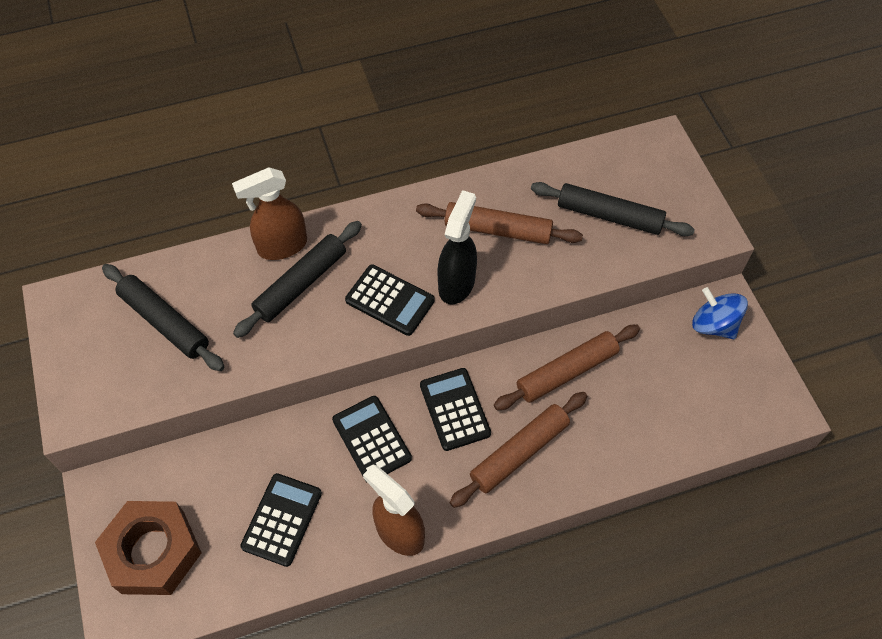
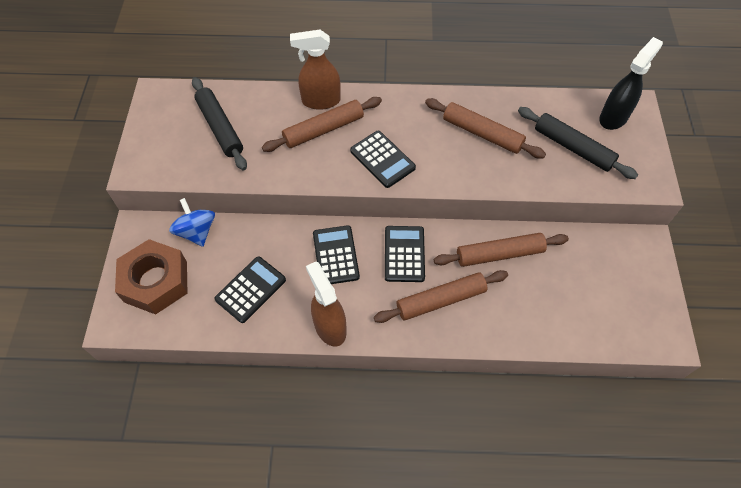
camera: 20 degrees right, 0 degrees up
black rolling pin [233,221,362,338] -> brown rolling pin [262,97,382,152]
black spray bottle [437,190,477,305] -> black spray bottle moved to [599,37,663,130]
blue spinning top [692,287,748,339] -> blue spinning top moved to [169,198,215,247]

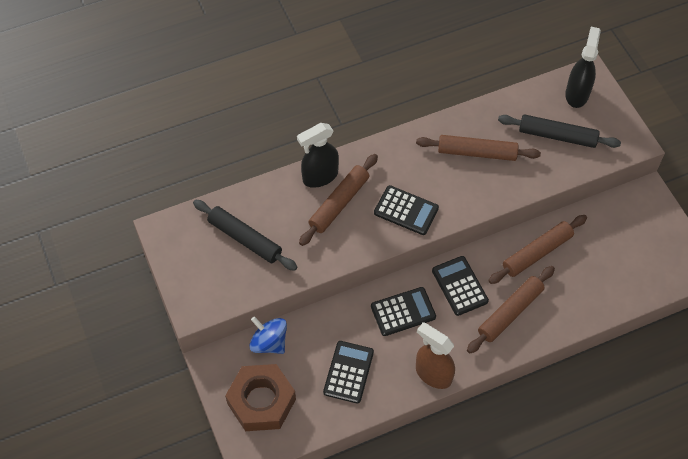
camera: 25 degrees left, 0 degrees up
brown spray bottle [290,30,341,110] -> black spray bottle [297,123,339,188]
black calculator [313,225,360,284] -> black calculator turned 105 degrees clockwise [371,287,436,336]

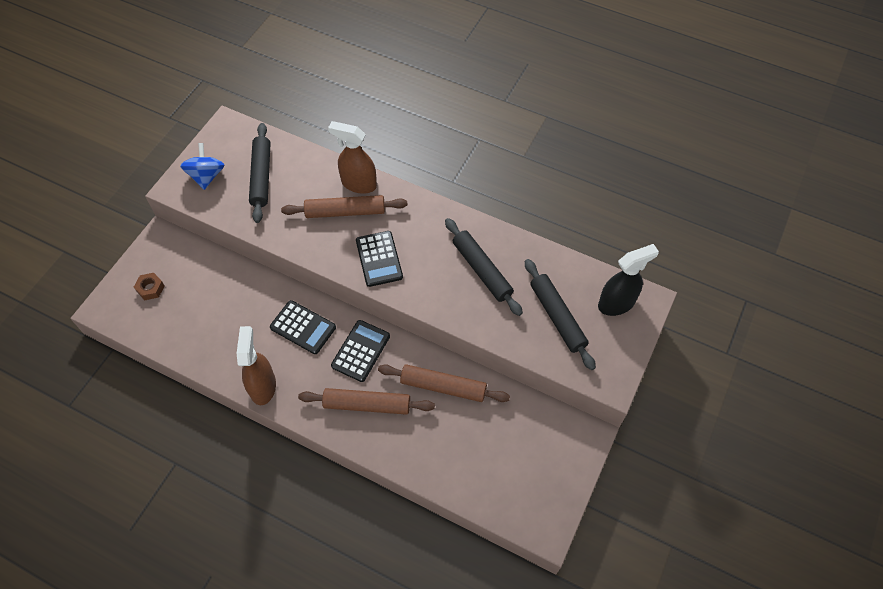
camera: 50 degrees right, 0 degrees up
brown nut [225,364,296,431] -> brown nut [134,273,165,301], size x0.44
blue spinning top [249,316,287,354] -> blue spinning top moved to [180,143,224,190]
black spray bottle [297,123,339,188] -> brown spray bottle [328,121,377,194]
black calculator [323,341,374,404] -> none
brown rolling pin [416,135,541,161] -> black rolling pin [445,218,523,316]

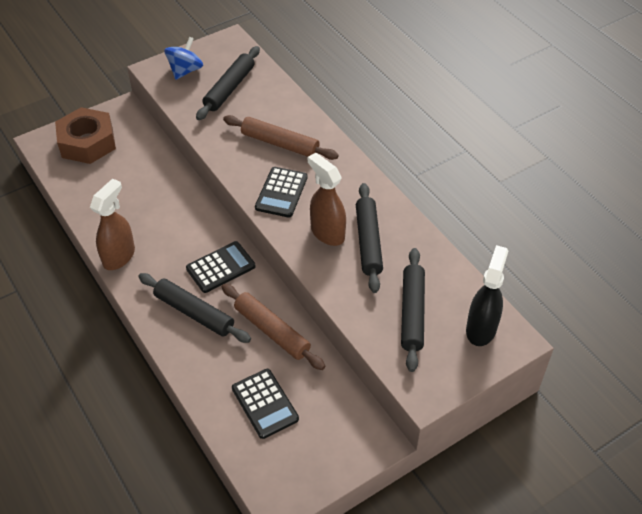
camera: 30 degrees right, 10 degrees down
brown nut [134,273,165,301] -> brown nut [55,107,116,164], size x2.30
black calculator [270,300,336,354] -> black calculator moved to [232,369,299,439]
brown rolling pin [298,388,435,415] -> black rolling pin [138,273,251,343]
brown spray bottle [328,121,377,194] -> brown spray bottle moved to [308,153,346,246]
black spray bottle [598,244,659,316] -> black spray bottle turned 75 degrees counterclockwise [466,245,508,346]

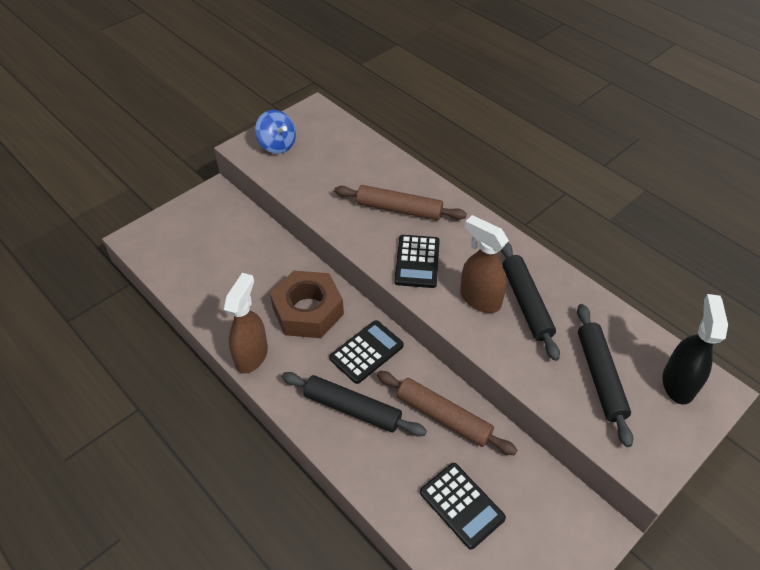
camera: 10 degrees left, 0 degrees up
brown nut [55,107,116,164] -> brown nut moved to [270,270,344,338]
blue spinning top [164,37,203,80] -> blue spinning top turned 120 degrees clockwise [255,110,296,154]
black rolling pin [196,46,260,120] -> none

